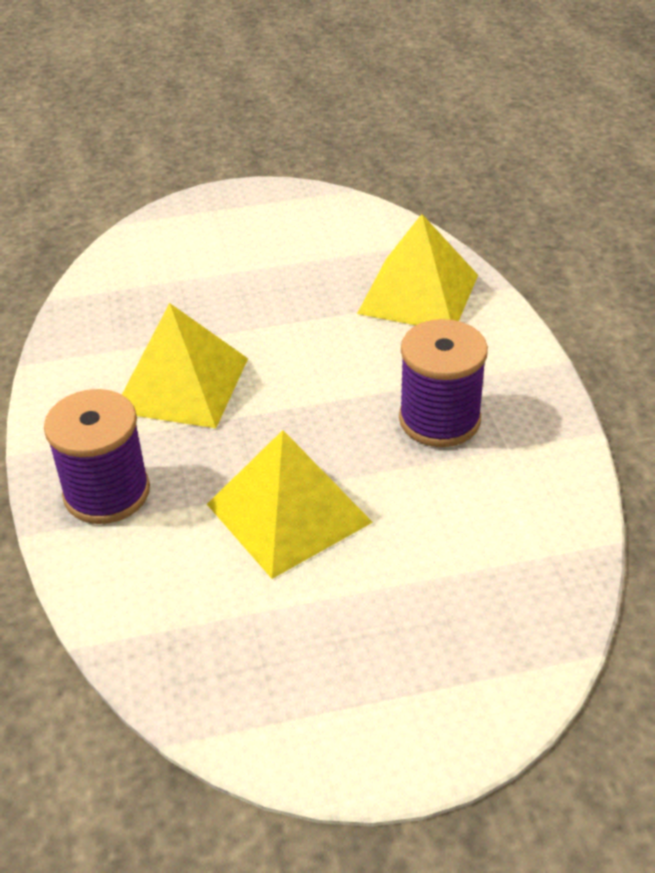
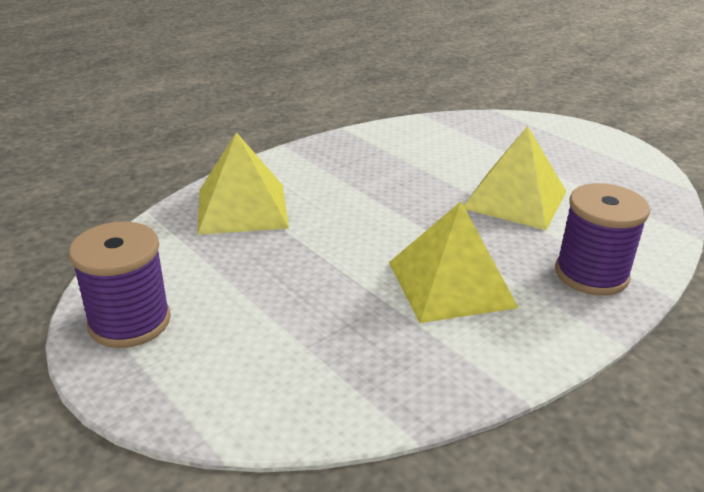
camera: 120 degrees left, 10 degrees down
purple spool [399,319,488,447] -> purple spool moved to [69,221,171,348]

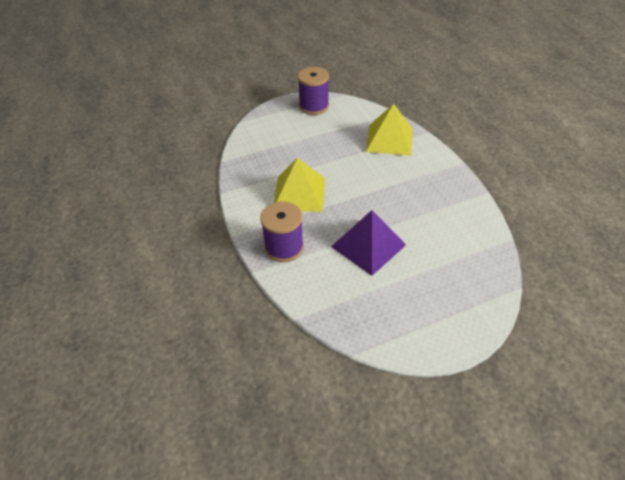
camera: 110 degrees right, 15 degrees up
yellow pyramid [464,126,566,230] -> purple pyramid [331,210,406,276]

